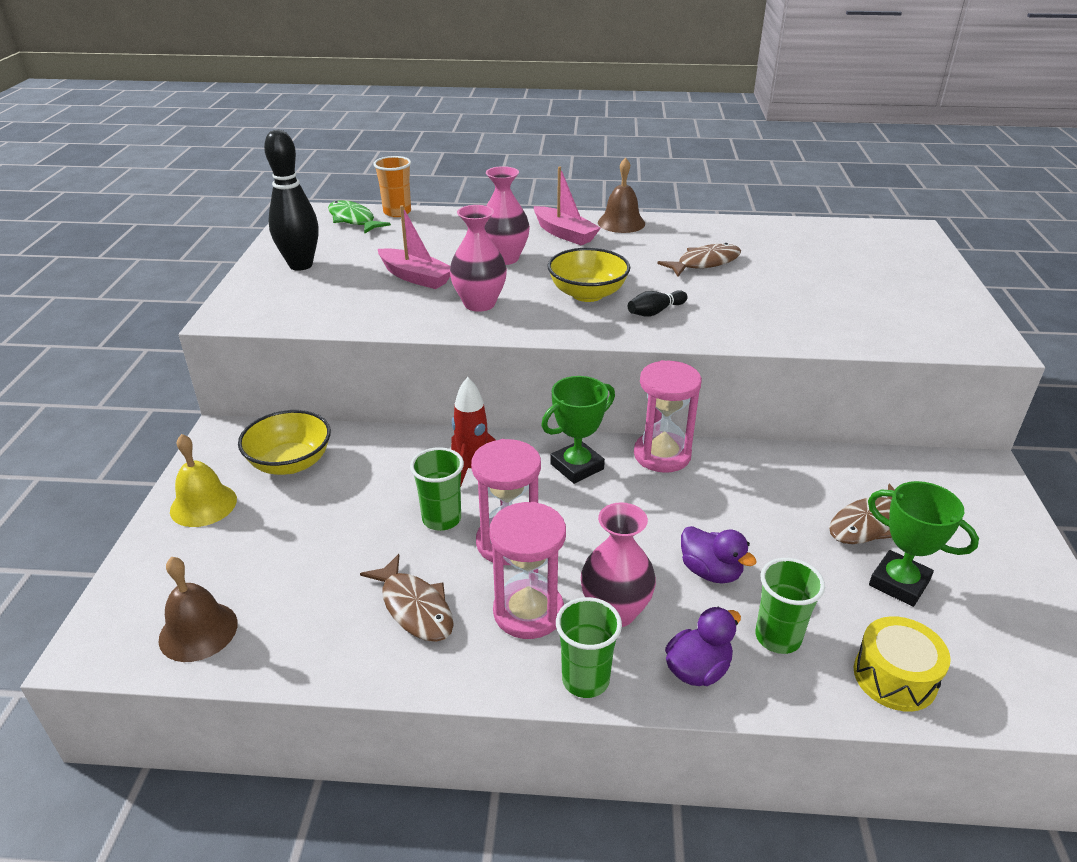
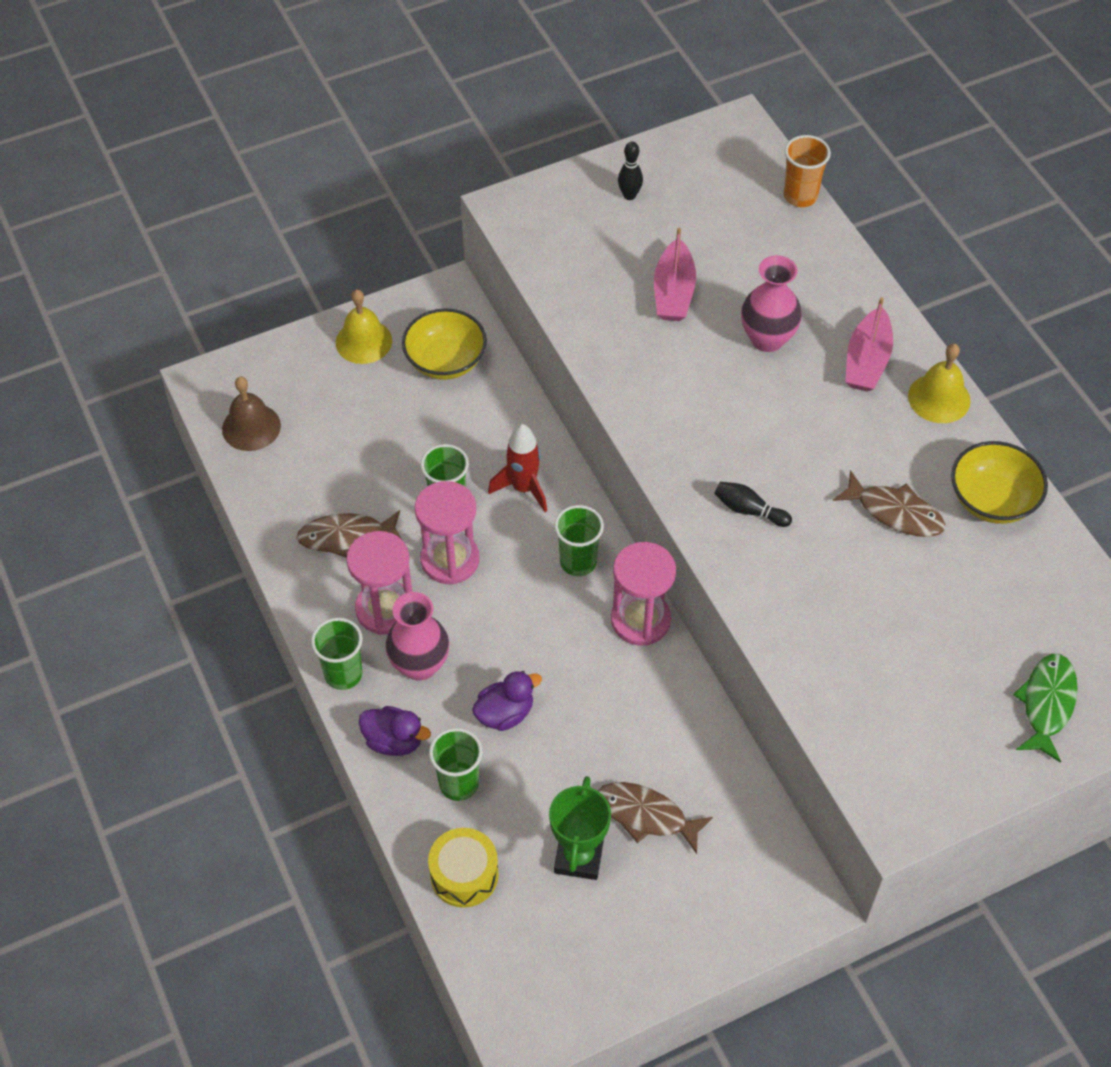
camera: 60 degrees right, 20 degrees up
black bowling pin [264,130,318,271] -> black bowling pin [618,142,643,200], size x0.49
green fish [328,200,391,234] -> green fish moved to [1013,654,1078,763]
brown fish [360,554,454,642] -> brown fish turned 60 degrees clockwise [296,510,403,558]
pink vase [450,205,507,312] -> none
green trophy [541,376,615,484] -> green cup [554,505,604,576]
yellow bowl [547,248,630,302] -> yellow bowl moved to [951,441,1048,524]
brown bell [598,158,645,233] -> yellow bell [908,344,970,423]
purple duck [681,526,757,583] -> purple duck turned 135 degrees counterclockwise [472,671,542,731]

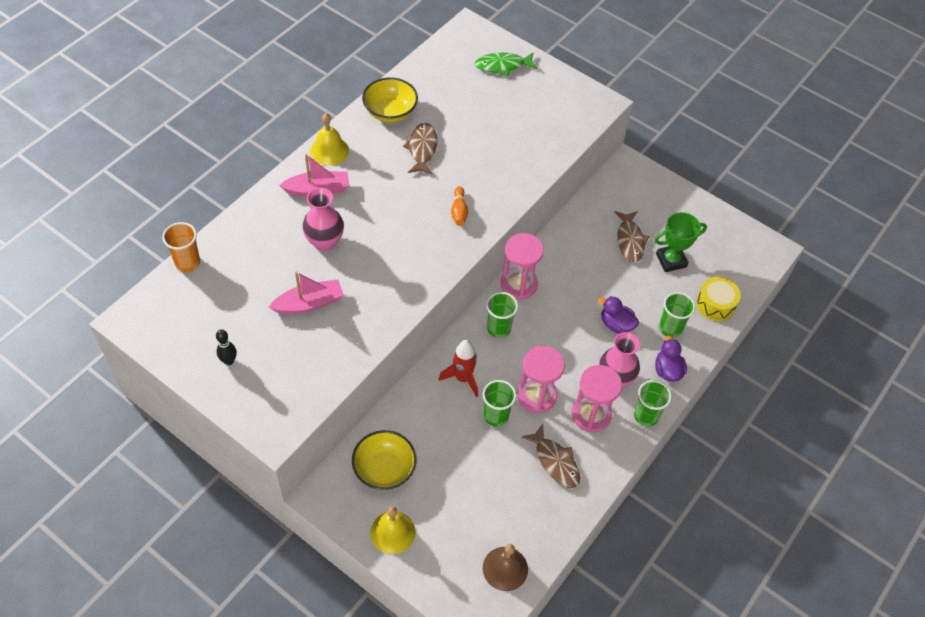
camera: 120 degrees left, 0 degrees up
black bowling pin [714,482,792,527] -> orange bowling pin [451,186,468,226]

